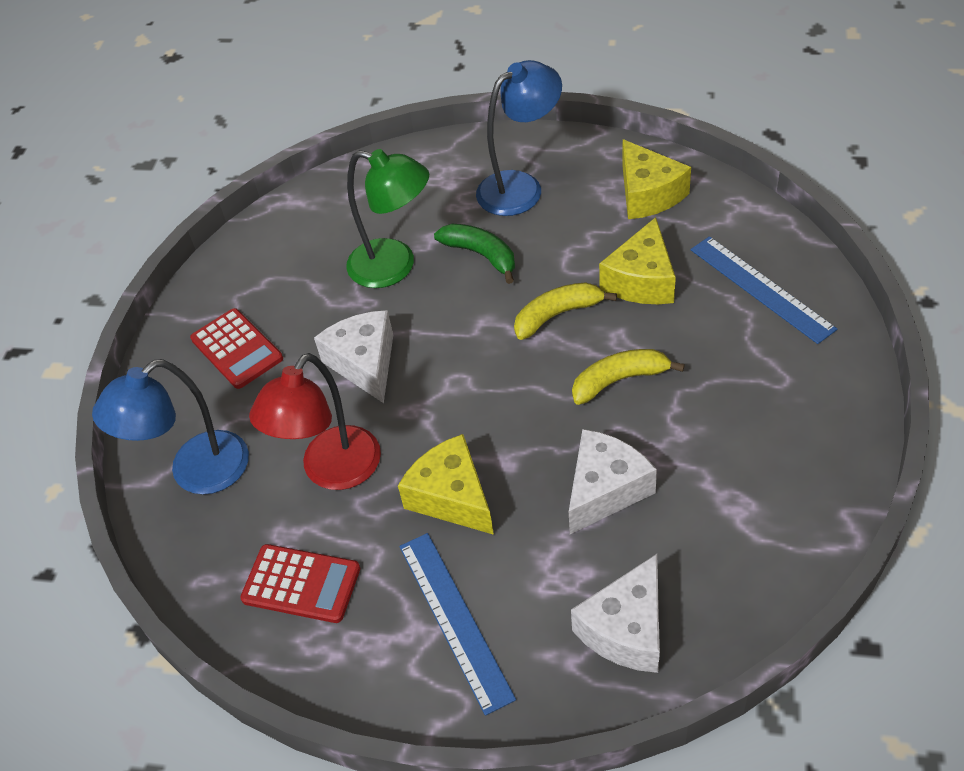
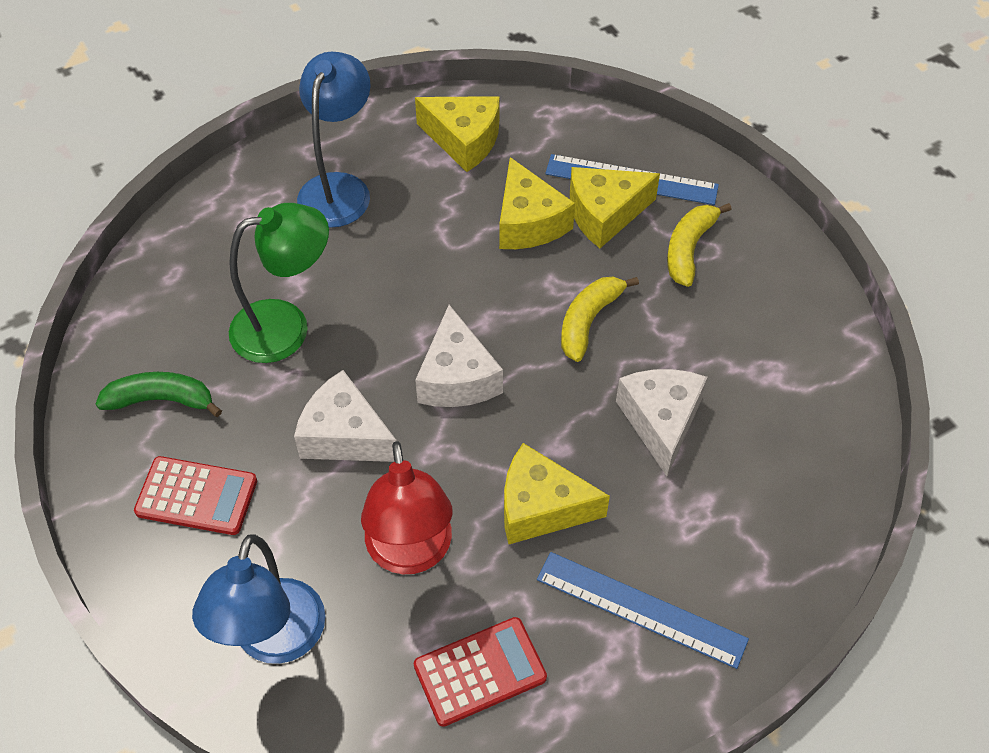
camera: 45 degrees left, 5 degrees up
green banana [434,224,515,284] -> green banana moved to [96,372,222,417]
yellow banana [514,282,617,340] -> yellow banana moved to [667,203,732,287]
white cheese [571,554,660,673] -> white cheese moved to [415,305,503,407]
none -> yellow cheese [570,167,660,248]

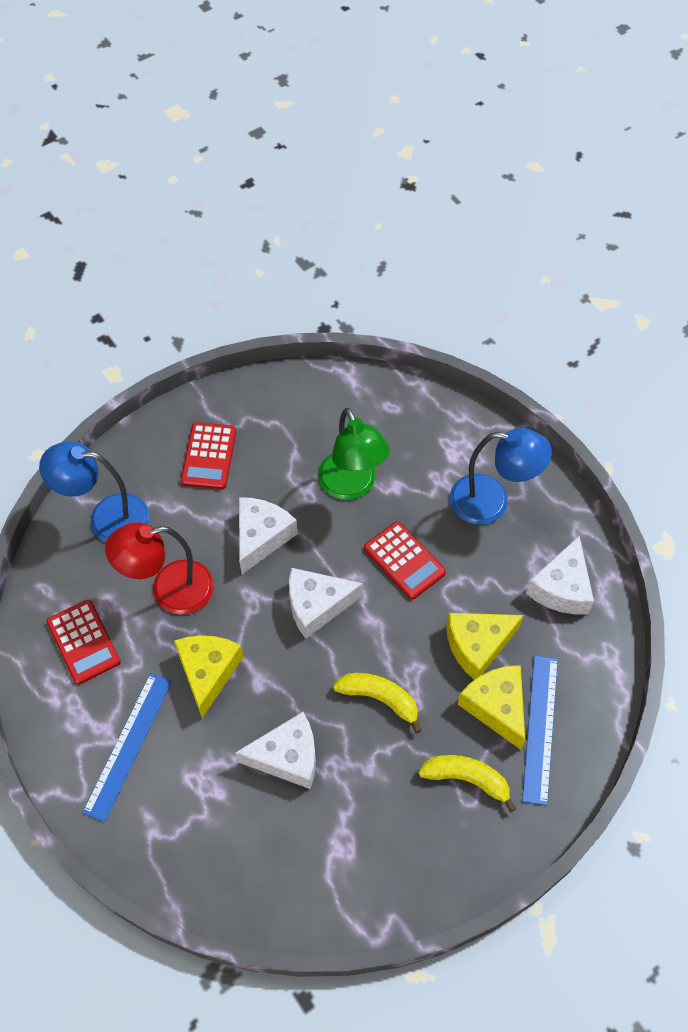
camera: 85 degrees right, 5 degrees up
green banana [96,372,222,417] -> none
yellow cheese [415,96,499,172] -> white cheese [526,536,594,614]
none -> red calculator [364,521,446,600]

